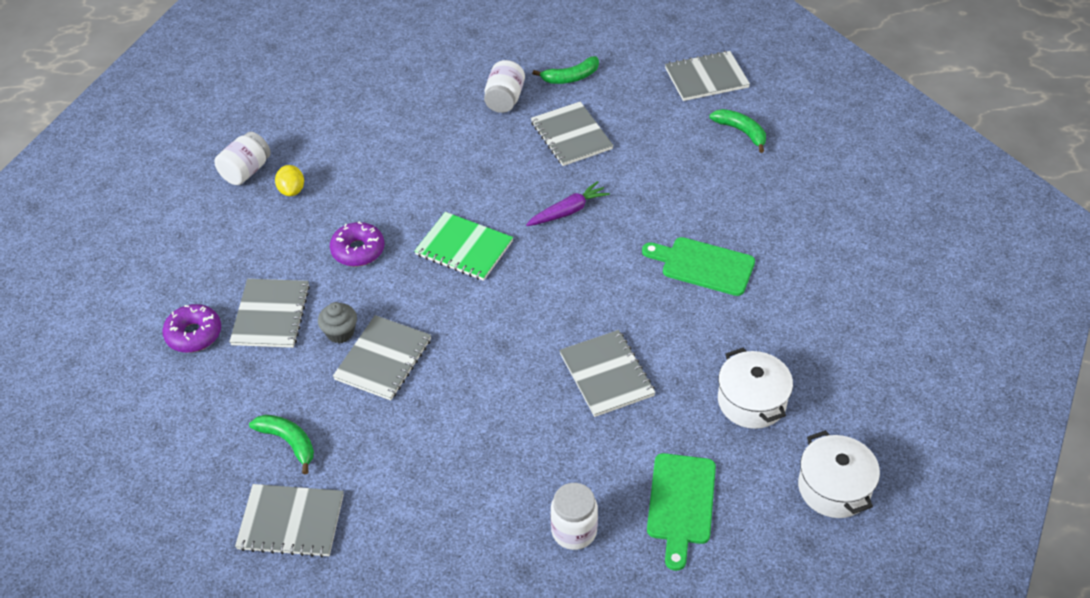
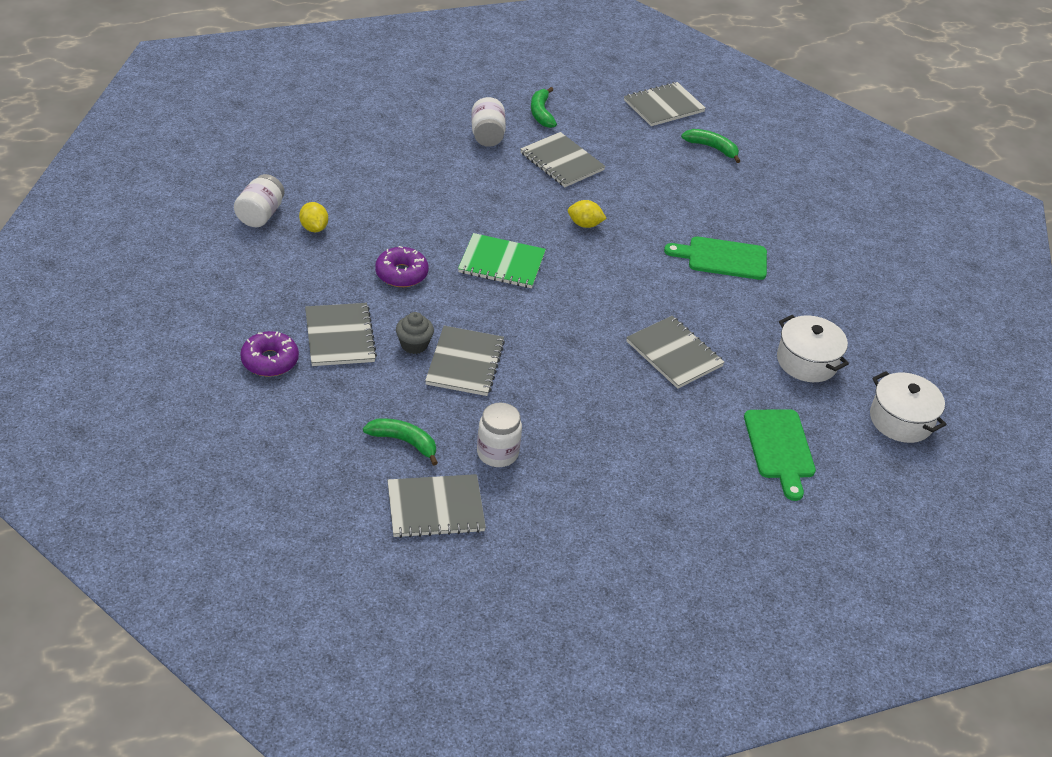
camera: 20 degrees left, 5 degrees down
purple carrot [526,181,610,226] -> yellow lemon [568,200,607,228]
green banana [532,56,599,84] -> green banana turned 120 degrees clockwise [531,87,557,128]
white jar [551,483,598,550] -> white jar moved to [477,403,522,467]

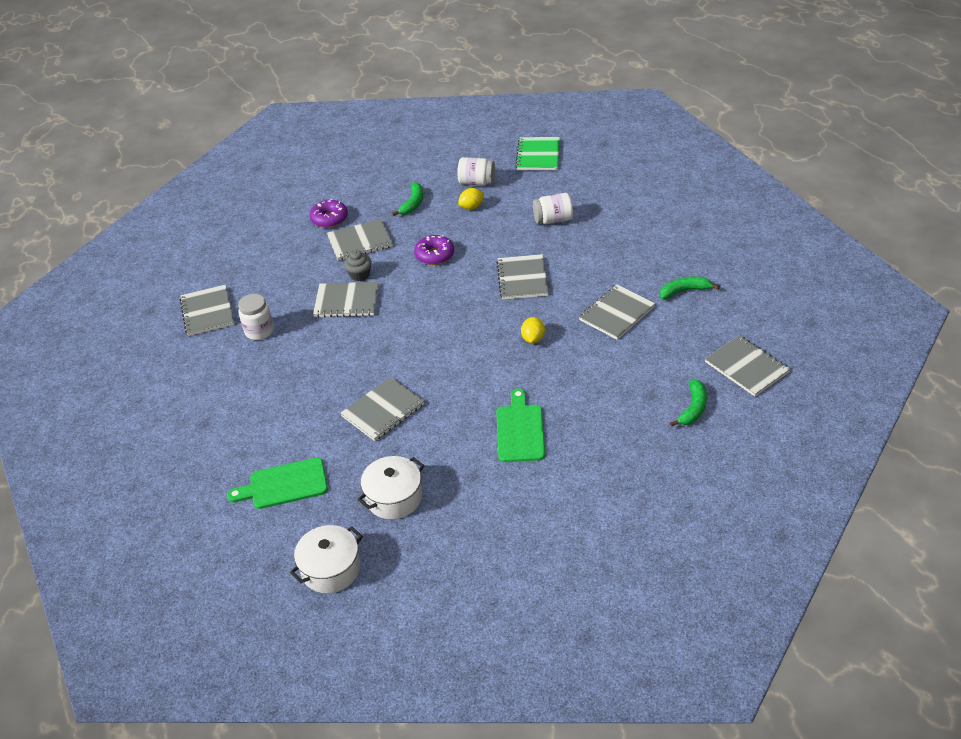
camera: 90 degrees right, 0 degrees up
green banana [363,418,438,466] -> green banana moved to [392,182,423,216]
green notebook [458,233,546,288] -> green notebook moved to [515,137,560,170]
white jar [471,97,506,147] -> white jar moved to [533,193,573,224]
none -> grey notebook [496,254,549,300]

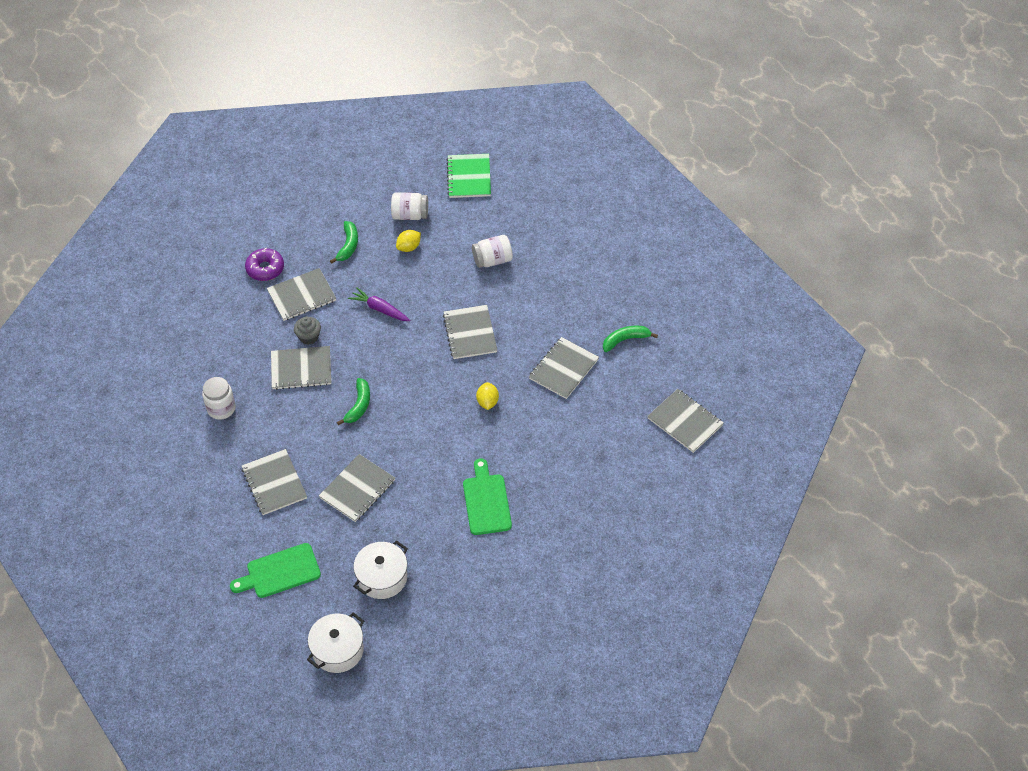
camera: 10 degrees left, 10 degrees up
grey notebook [180,285,234,336] -> grey notebook moved to [242,449,307,515]
purple donut [414,235,454,265] -> purple carrot [348,288,410,321]
green banana [670,379,707,427] -> green banana moved to [337,378,370,425]

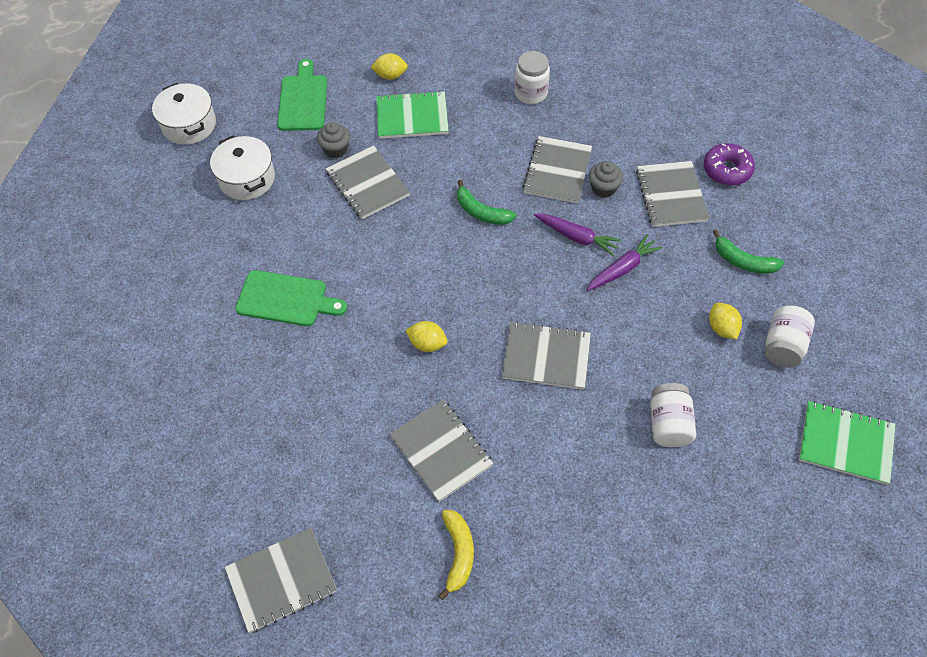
camera: 110 degrees right, 5 degrees up
grey notebook [242,449,307,515] -> green notebook [376,91,449,139]
green banana [603,326,658,352] -> yellow banana [439,510,474,600]
none -> grey cupcake [317,122,350,158]
none -> yellow lemon [371,53,408,80]
none -> purple carrot [534,214,622,256]

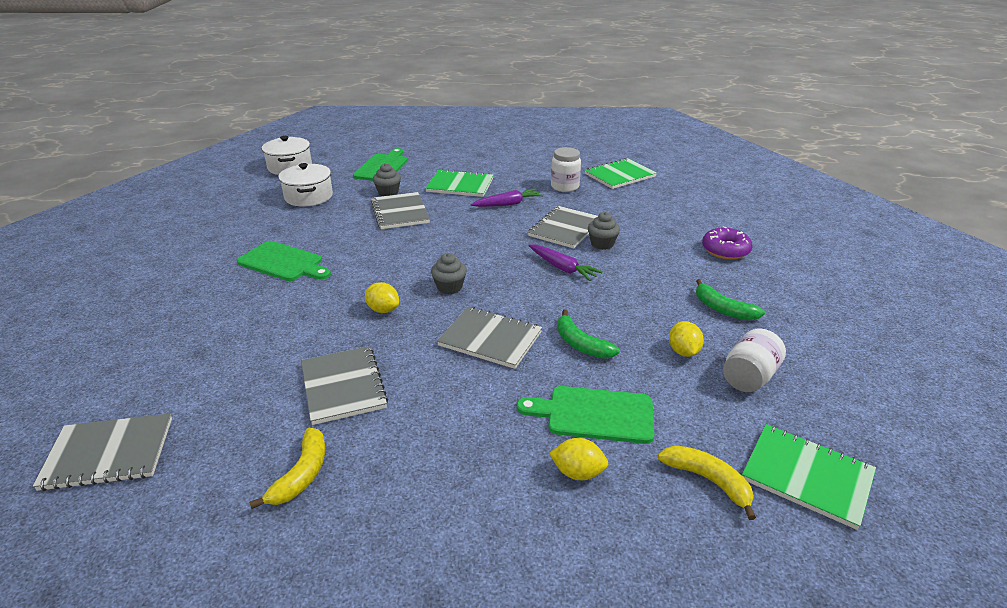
camera: 15 degrees right, 25 degrees down
yellow lemon [371,53,408,80] -> yellow lemon moved to [549,438,608,480]
green banana [457,180,517,225] -> green banana moved to [557,310,620,359]
purple carrot [587,234,663,291] -> purple carrot moved to [471,188,543,207]
grey notebook [636,161,709,227] -> none
white jar [650,383,696,447] -> green cutting board [517,386,654,444]
none -> grey cupcake [431,253,467,294]
none -> green notebook [585,158,657,189]
none -> yellow banana [658,445,756,520]

